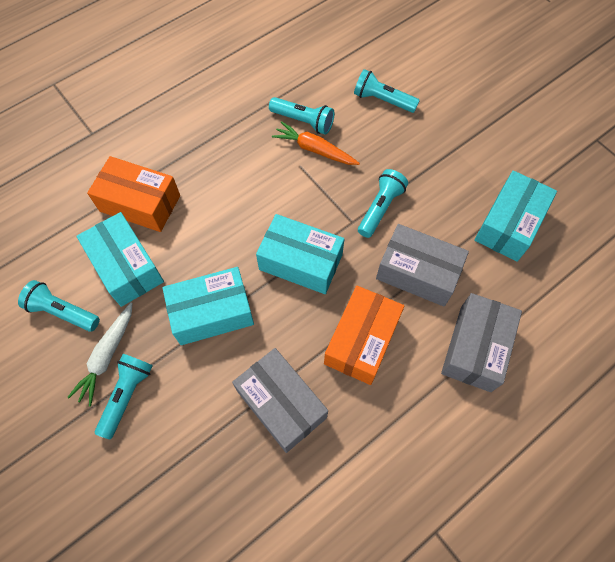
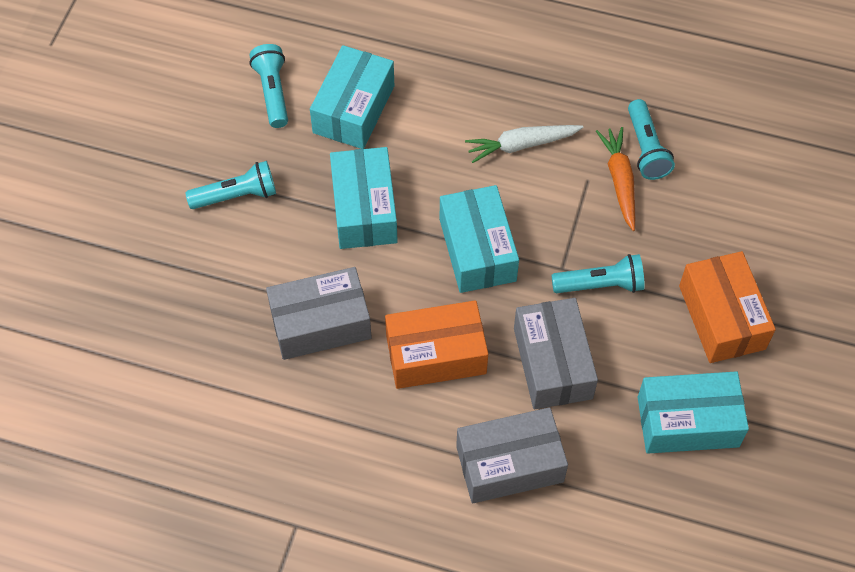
camera: 55 degrees right, 5 degrees down
white carrot [67,302,133,406] -> white carrot moved to [465,125,583,163]
orange box [87,156,180,232] -> orange box moved to [679,251,776,363]
turquoise box [162,267,254,345] -> turquoise box turned 45 degrees clockwise [330,147,398,249]
grey box [232,348,328,453] -> grey box turned 60 degrees clockwise [266,267,372,360]
turquoise flashlight [354,69,420,113] -> none

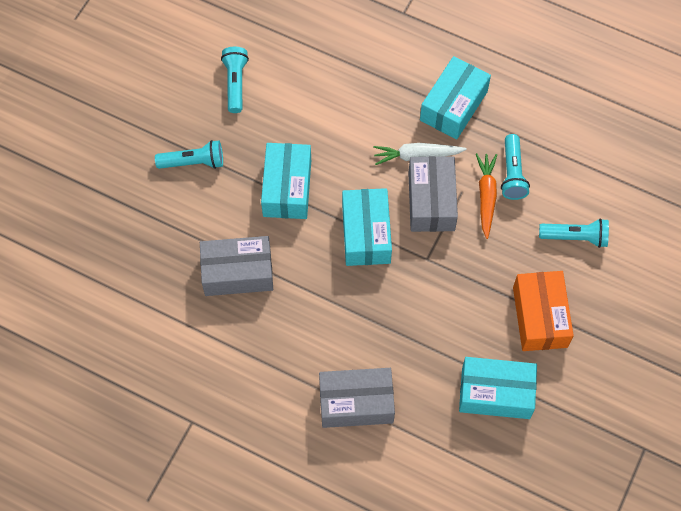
camera: 10 degrees right, 5 degrees up
turquoise box [310,45,394,149] -> turquoise box moved to [420,56,491,139]
orange box [385,300,488,389] -> none
grey box [514,298,598,409] -> grey box moved to [408,156,458,232]
turquoise flashlight [551,254,645,293] -> turquoise flashlight moved to [539,218,609,248]

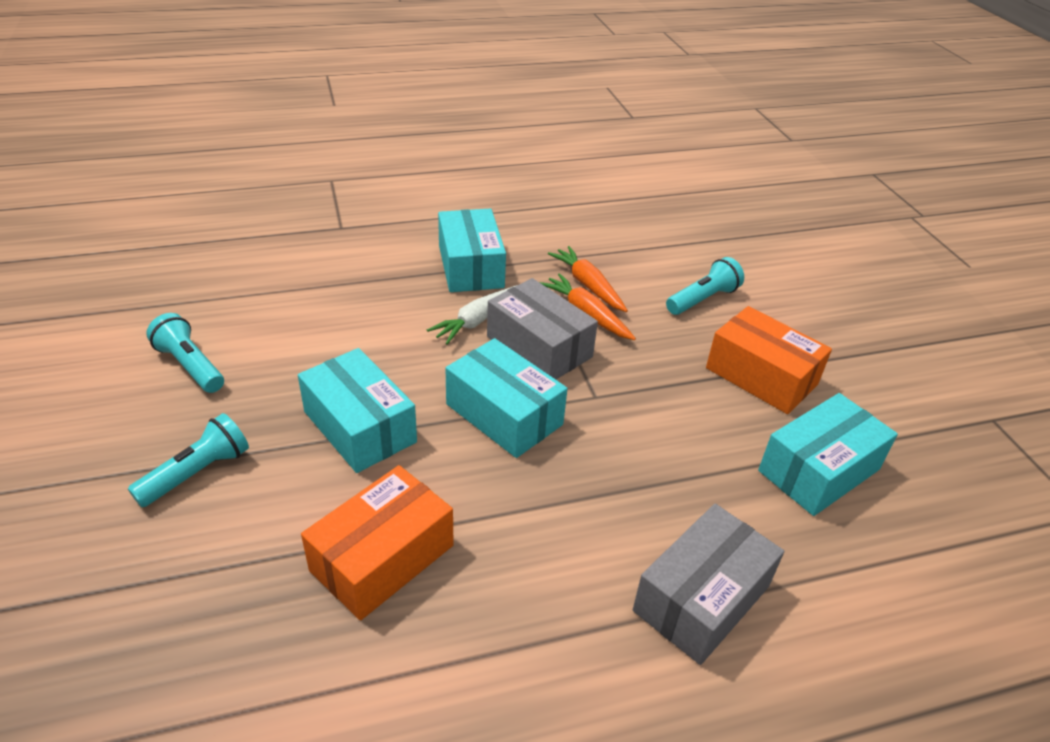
camera: 45 degrees left, 25 degrees down
grey box [200,236,273,296] -> orange box [301,465,454,620]
turquoise flashlight [501,134,530,200] -> orange carrot [548,246,628,312]

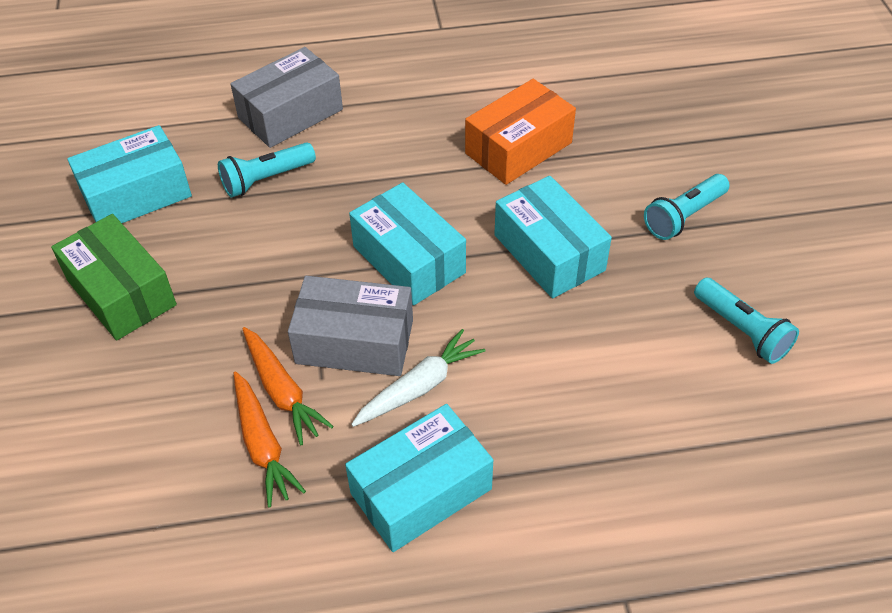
camera: 170 degrees left, 10 degrees up
turquoise box [438,208,506,292] -> turquoise box turned 60 degrees clockwise [345,404,493,552]
grey box [487,278,598,379] -> grey box turned 45 degrees counterclockwise [288,276,413,376]
turquoise flashlight [666,257,744,315] -> turquoise flashlight moved to [218,142,316,198]
orange box [706,306,832,414] -> green box [51,214,177,340]

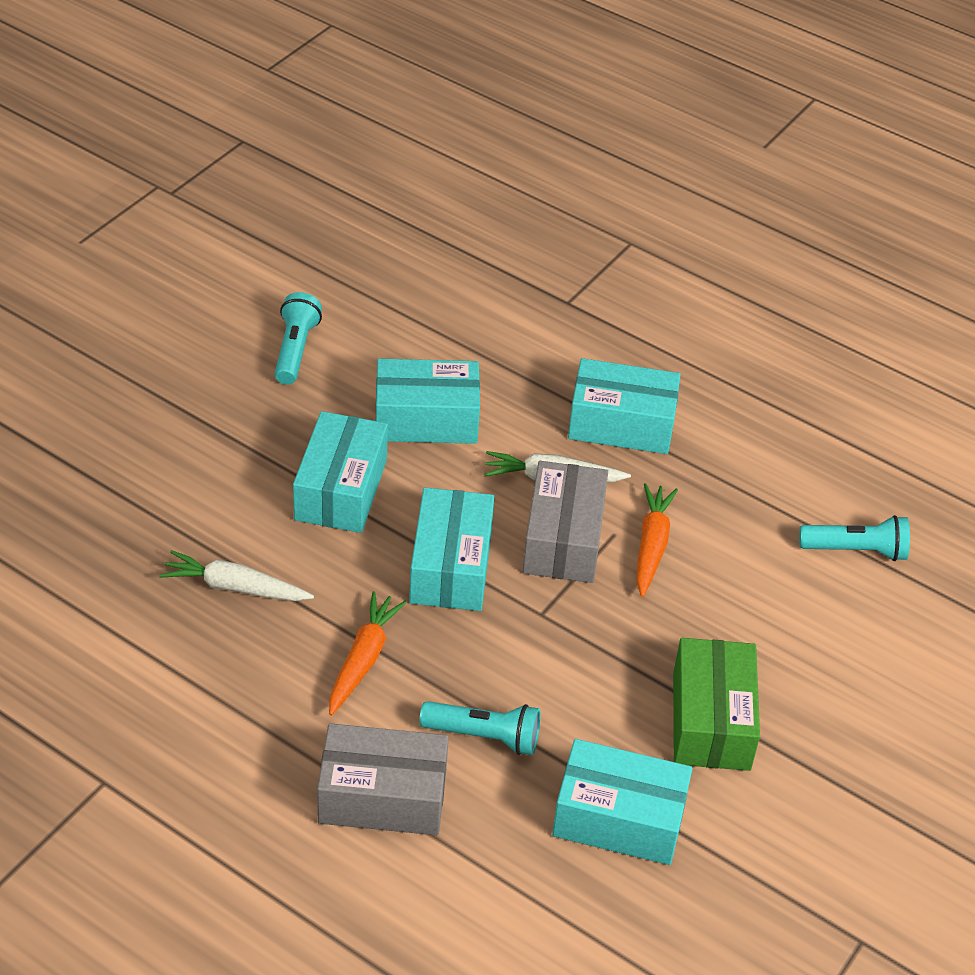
camera: 140 degrees left, 5 degrees down
orange carrot [234,372,306,508] -> orange carrot moved to [329,591,407,716]
grey box [288,276,413,376] -> grey box turned 45 degrees clockwise [522,461,608,583]
orange box [465,79,576,185] -> white carrot [159,550,314,601]
turquoise flashlight [644,174,729,240] -> turquoise flashlight moved to [799,515,910,561]
none -> turquoise box [376,358,480,444]

